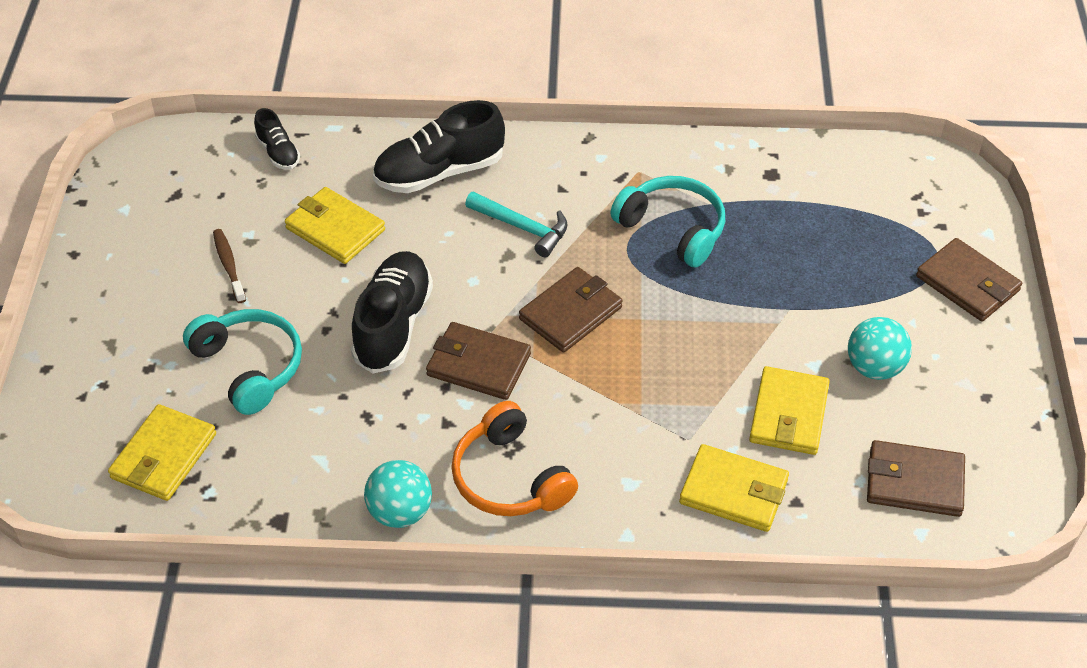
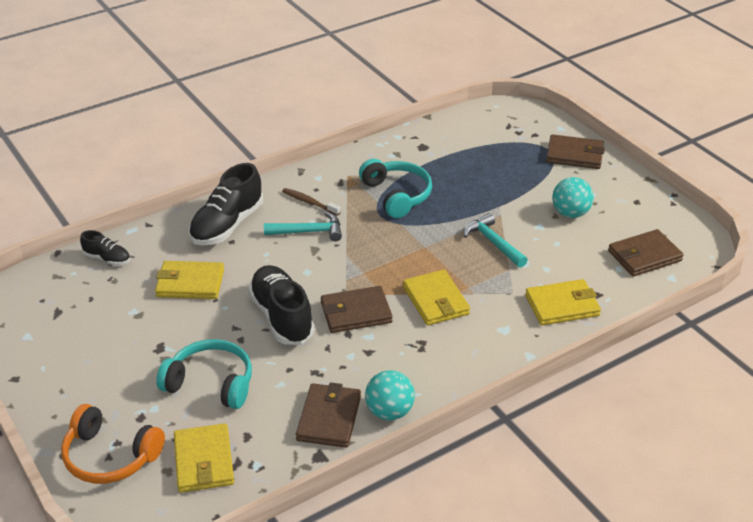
camera: 35 degrees left, 10 degrees down
brown toothbrush [213,229,246,303] -> brown toothbrush moved to [282,188,341,216]
orange headphones [451,401,578,516] -> orange headphones moved to [61,404,165,484]
brown wallet [519,267,623,353] -> brown wallet moved to [296,382,361,448]
turquoise headphones [611,176,725,267] -> turquoise headphones turned 60 degrees clockwise [359,159,432,218]
yellow wallet [749,366,830,455] -> yellow wallet moved to [403,270,470,325]
none -> turquoise hammer [464,213,528,268]

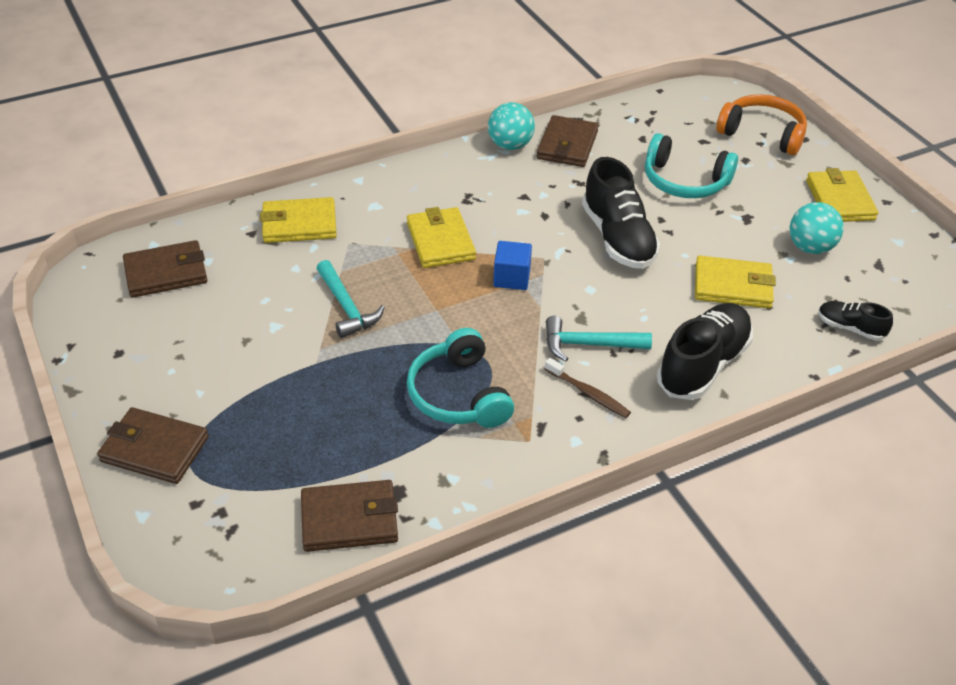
camera: 175 degrees left, 5 degrees up
yellow wallet [174,423,234,493] -> yellow wallet moved to [806,168,878,222]
brown wallet [321,286,393,333] -> brown wallet moved to [301,480,398,552]
turquoise ball [552,177,594,218] -> turquoise ball moved to [790,202,844,254]
none -> blue cube [493,241,532,290]

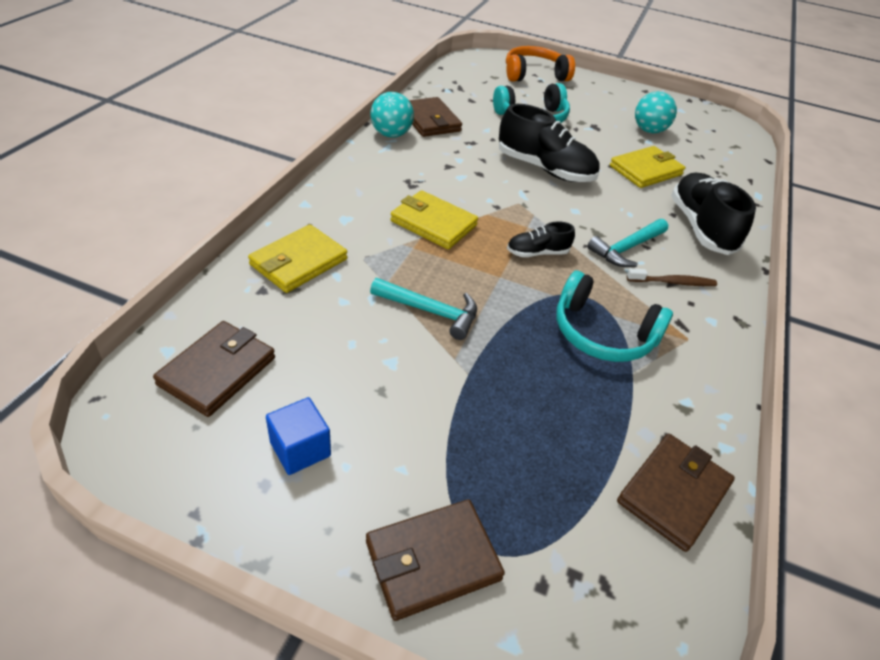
camera: 45 degrees left, 0 degrees up
blue cube [493,241,532,290] -> blue cube moved to [266,397,331,475]
yellow wallet [806,168,878,222] -> none
black shoe [818,301,893,341] -> black shoe moved to [507,221,575,257]

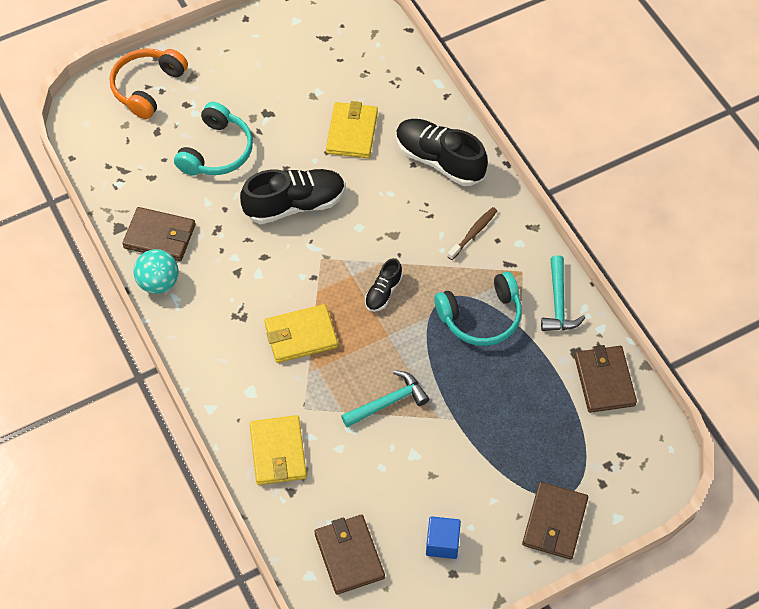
camera: 45 degrees left, 15 degrees up
turquoise hammer [587,219,668,267] -> turquoise hammer moved to [541,255,585,331]
turquoise ball [635,91,677,133] -> none

